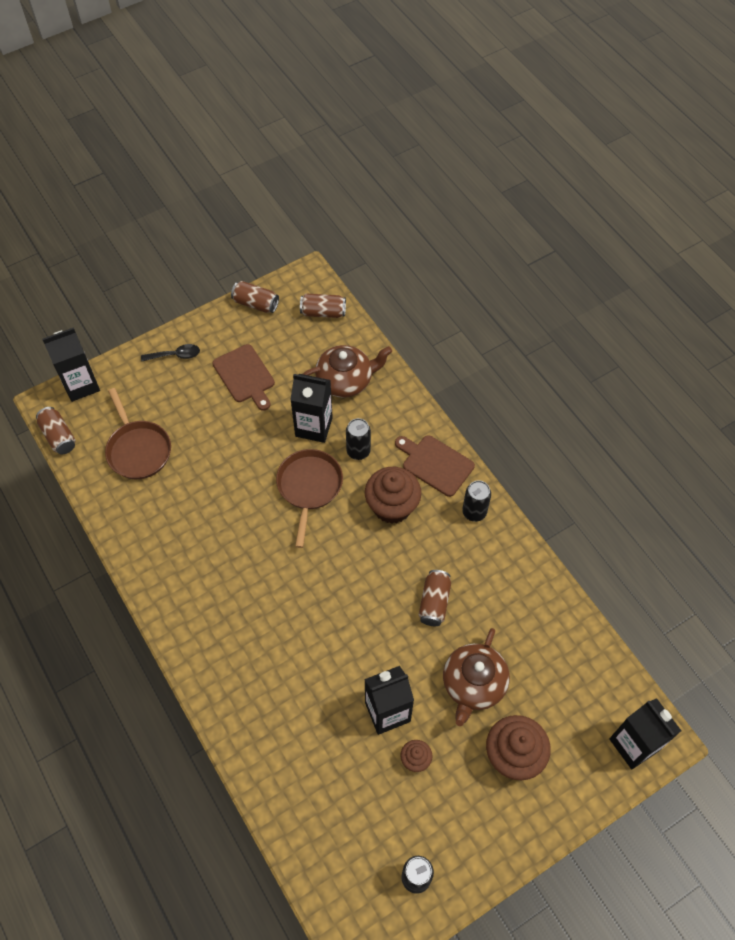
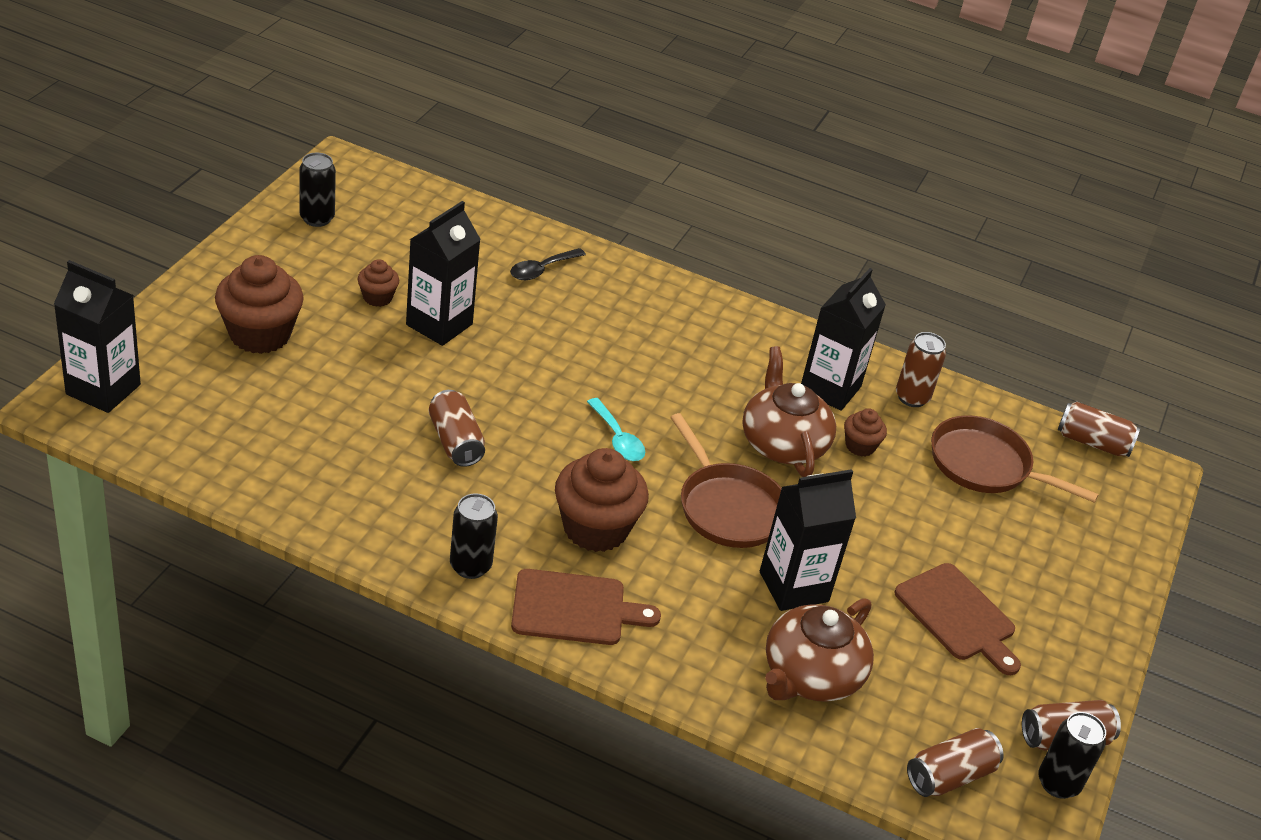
camera: 140 degrees right, 20 degrees down
black carton [42,327,100,402] -> black carton moved to [801,268,886,411]
black spoon [141,344,200,361] -> black spoon moved to [510,248,586,280]
brown cutting board [213,344,275,411] -> brown cutting board turned 150 degrees counterclockwise [894,563,1021,675]
black can [346,418,371,460] -> black can moved to [1039,712,1106,799]
brown teapot [443,628,510,726] -> brown teapot moved to [742,346,836,477]
none -> turquoise spoon [587,398,645,461]
none -> brown cupcake [844,408,887,457]
none -> brown can [896,332,946,407]

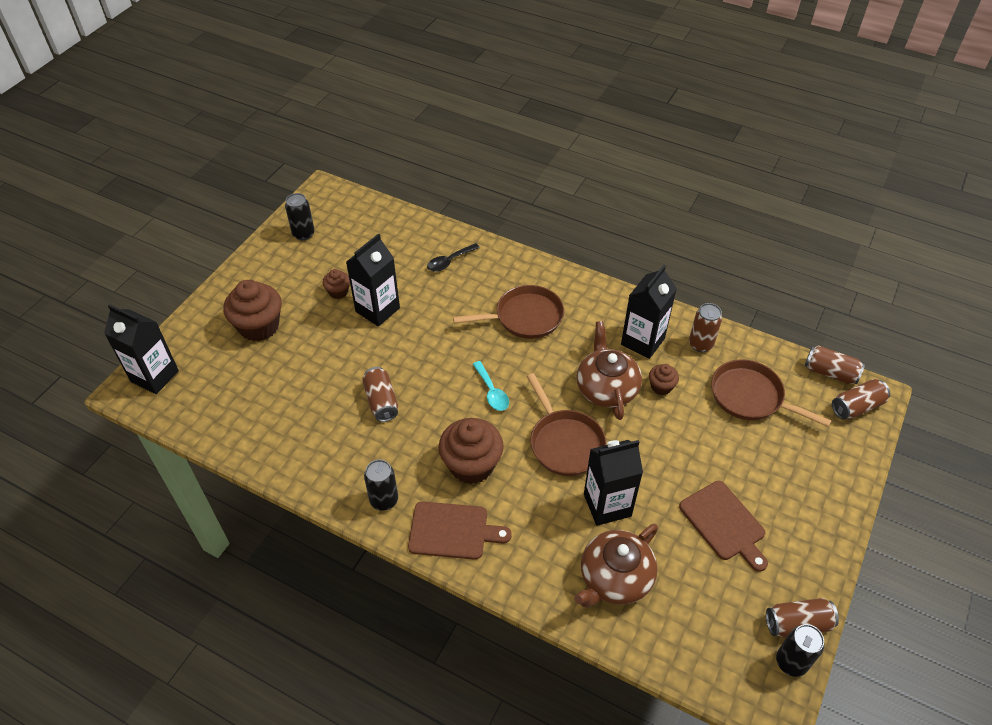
camera: 10 degrees right, 10 degrees up
brown can [907,728,1004,797] -> brown can moved to [832,379,890,420]
none -> brown pan [453,285,564,339]

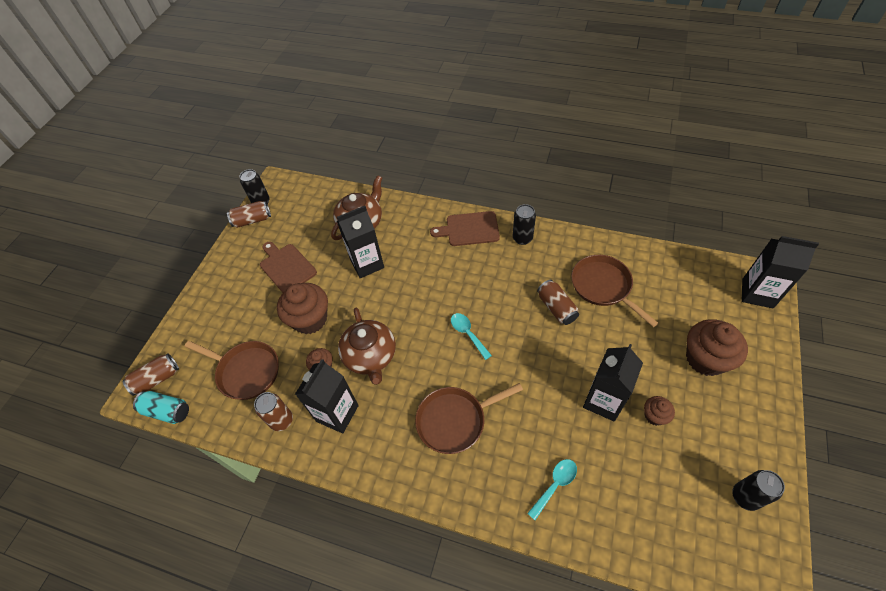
camera: 175 degrees right, 5 degrees up
black spoon [427,243,480,272] -> turquoise spoon [527,459,577,520]
brown cupcake [438,418,504,484] -> brown cupcake moved to [277,283,328,334]
brown pan [527,373,607,476] -> brown pan moved to [571,255,658,327]
brown can [805,345,865,385] -> turquoise can [133,391,189,424]

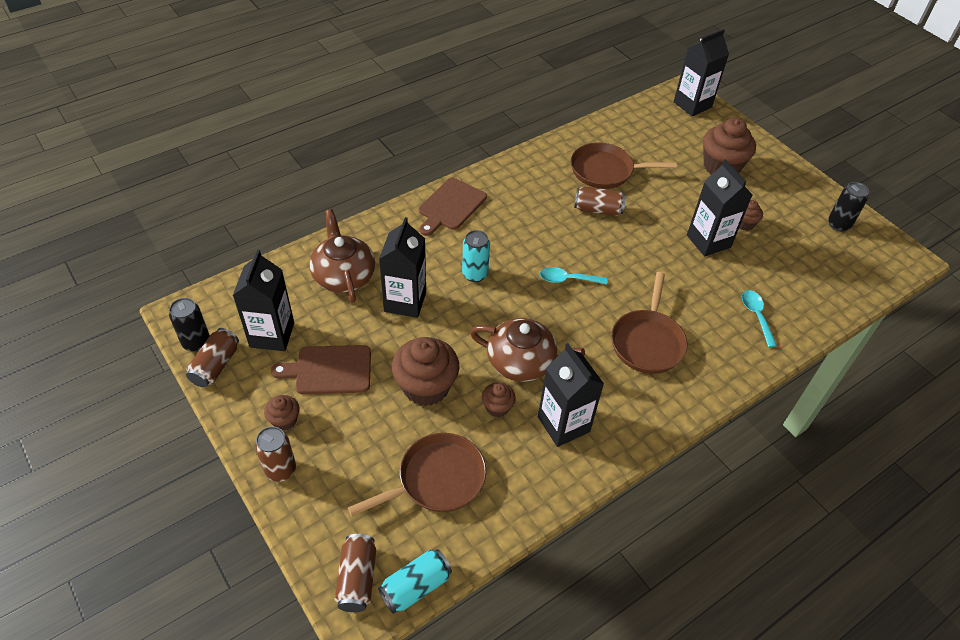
camera: 60 degrees left, 5 degrees down
brown can [254,392,293,431] -> brown can moved to [255,426,296,482]
black can [513,204,536,245] -> none
none -> black carton [233,250,294,351]
none -> brown cupcake [264,395,300,430]
none -> turquoise can [462,230,490,282]

